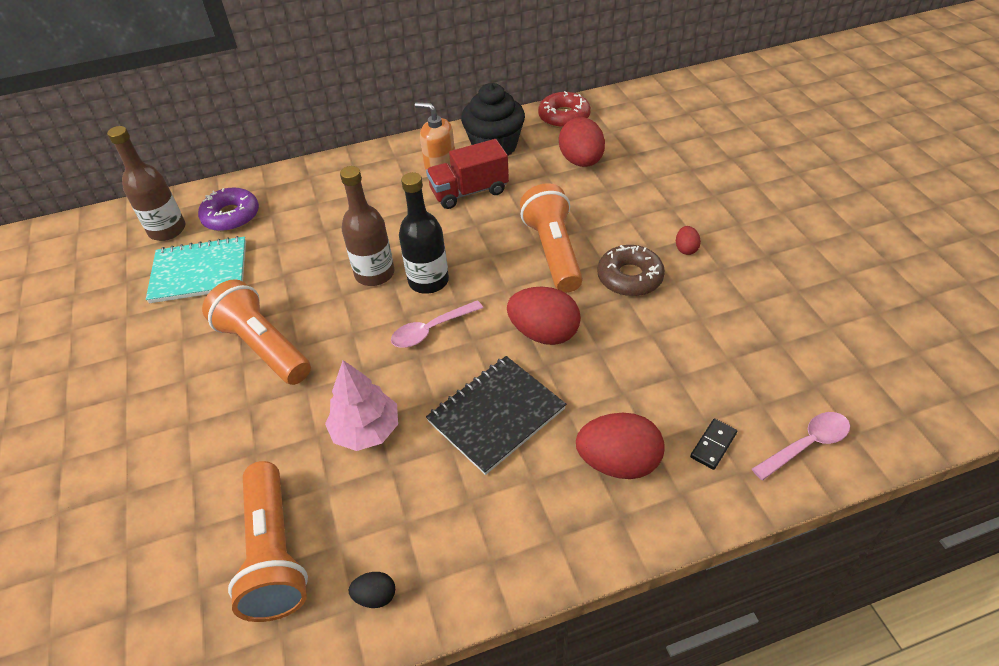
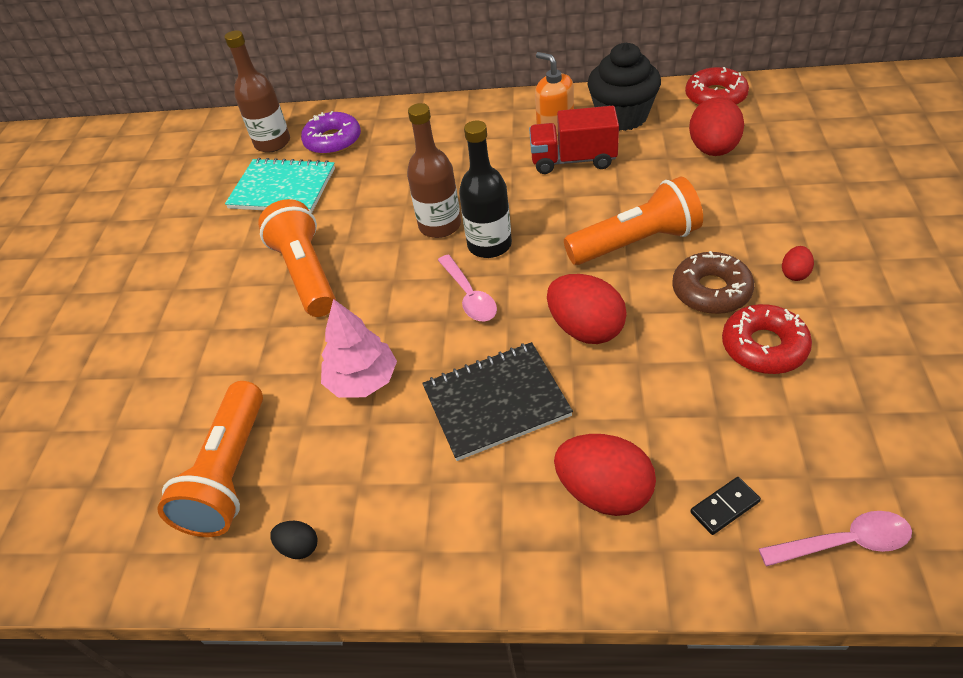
camera: 25 degrees right, 0 degrees up
pink spoon [391,300,483,348] -> pink spoon turned 105 degrees counterclockwise [438,255,497,321]
orange flashlight [520,183,583,293] -> orange flashlight turned 60 degrees clockwise [564,176,703,265]
none -> red donut [722,304,812,374]

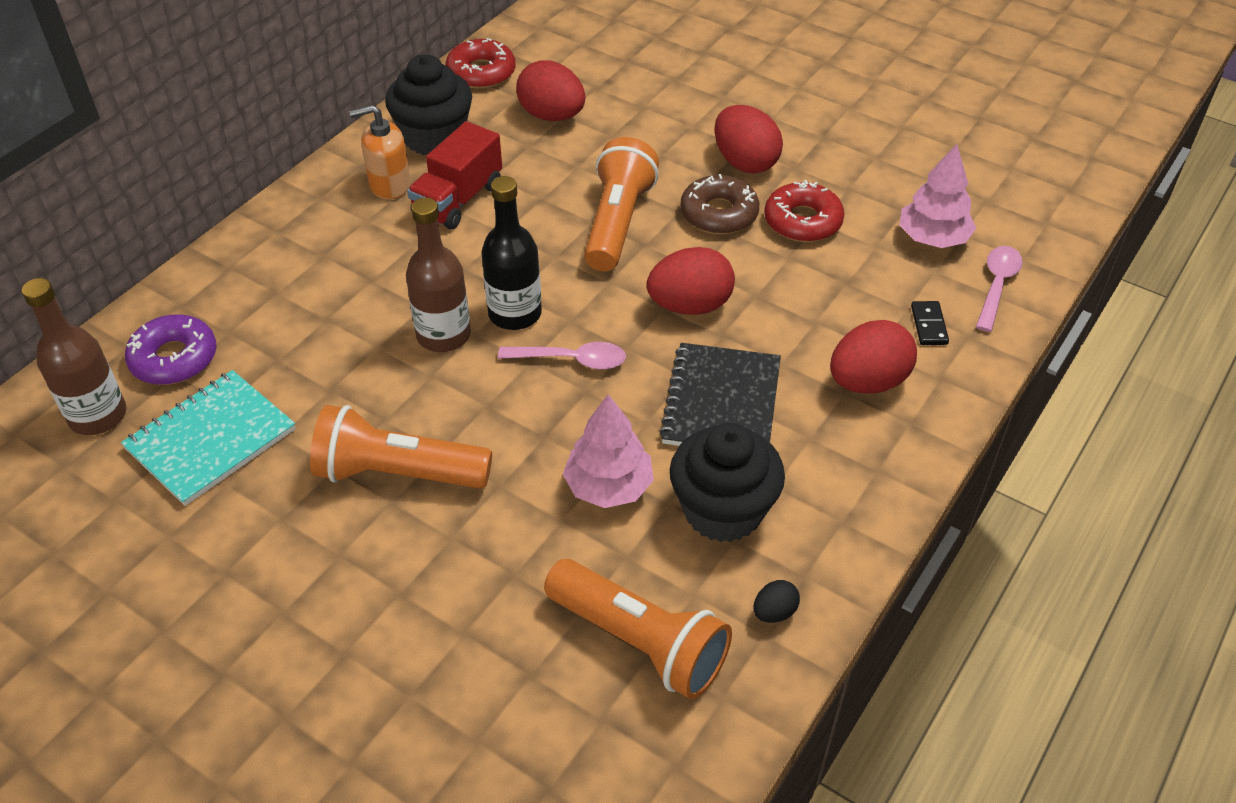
camera: 65 degrees left, 0 degrees up
red egg [782,246,814,281] -> red egg [714,105,783,174], size x2.10
none -> black cupcake [670,423,785,542]
none -> pink tree [900,144,976,248]

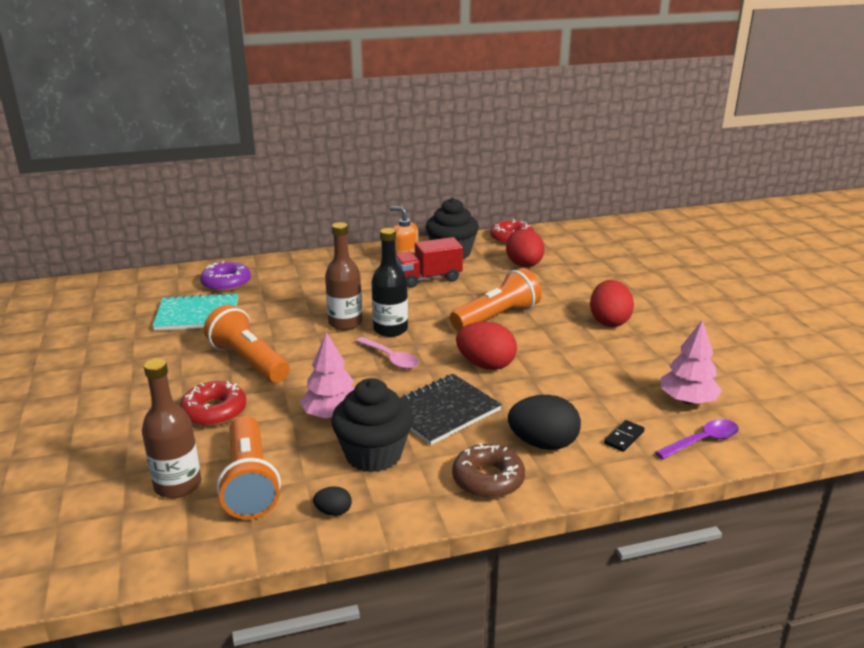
camera: 40 degrees right, 20 degrees down
brown bottle [22,278,127,435] -> brown bottle moved to [142,358,201,498]
brown donut [680,174,759,234] -> brown donut moved to [452,443,525,498]
red donut [764,180,844,242] -> red donut moved to [180,381,246,426]
red egg [830,320,917,394] -> black egg [508,395,581,450]
pink spoon [976,246,1023,332] -> purple spoon [655,419,739,459]

